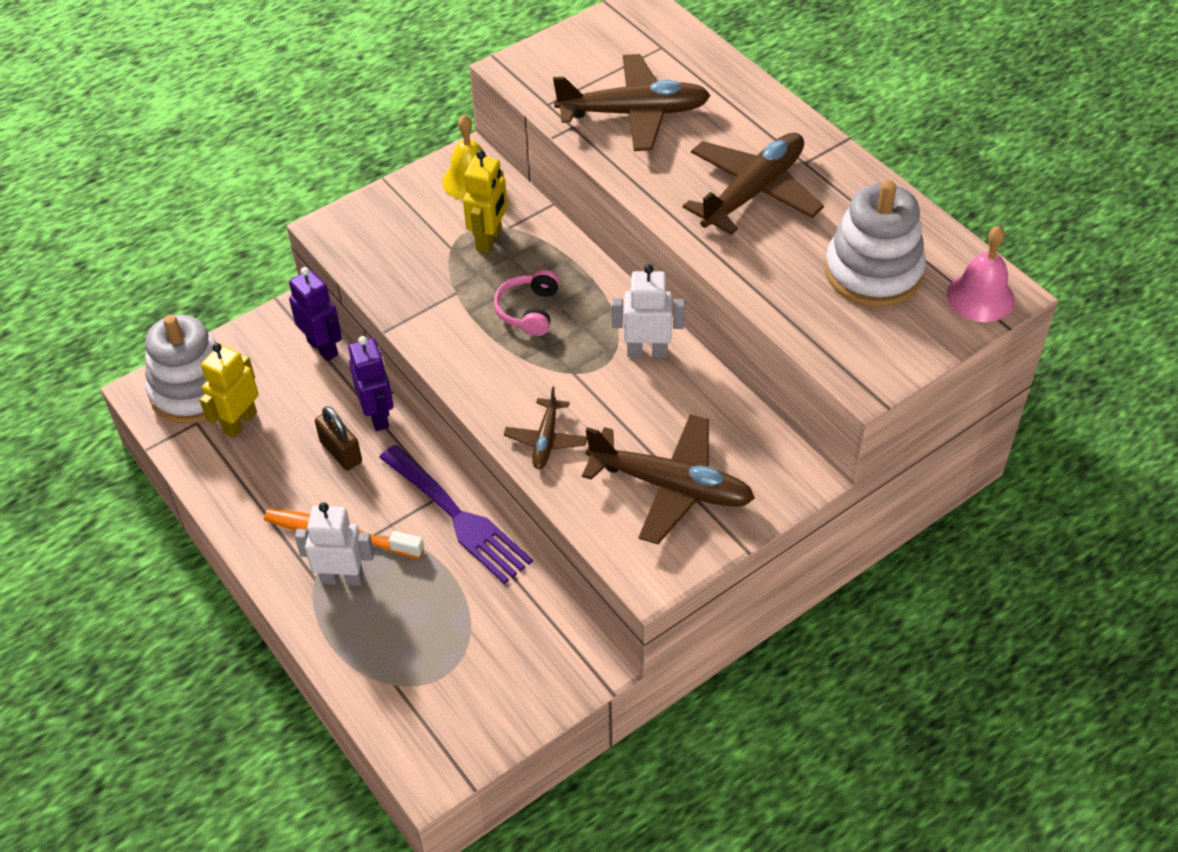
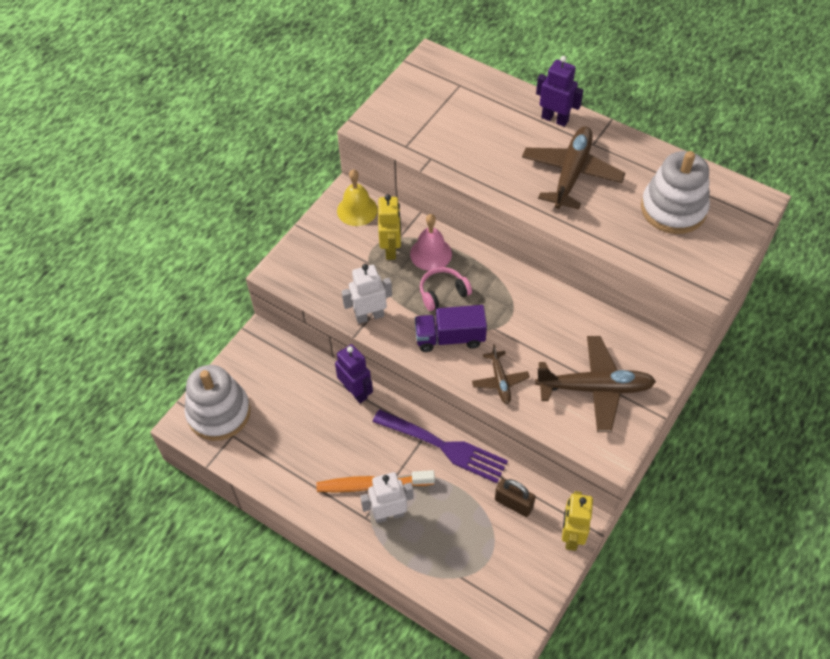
camera: 20 degrees left, 5 degrees up
yellow robot [200,343,259,438] -> yellow robot moved to [562,491,593,551]
purple robot [289,267,342,361] -> purple robot moved to [536,56,584,127]
brown padlock [315,406,362,471] -> brown padlock moved to [495,479,536,517]
pink headphones [494,270,559,336] -> pink headphones turned 75 degrees clockwise [420,267,472,311]
brown plane [553,54,711,151] -> none
white robot [612,264,685,358] -> white robot moved to [342,264,392,324]
pink bell [947,226,1015,322] -> pink bell moved to [410,214,452,271]
none -> purple truck [415,305,487,352]

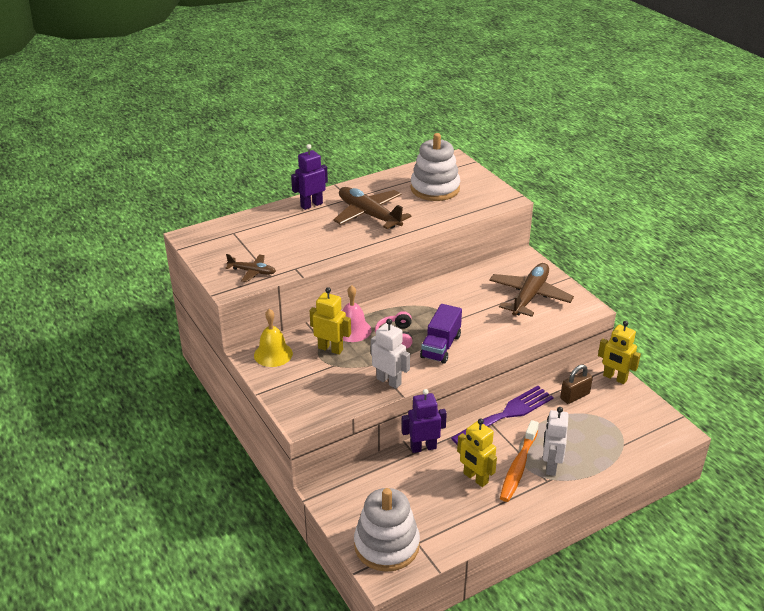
camera: 65 degrees left, 20 degrees down
white robot [342,264,392,324] -> white robot turned 120 degrees clockwise [371,319,410,389]
brown plane [472,344,530,404] -> brown plane moved to [225,254,276,282]
none -> yellow robot [457,418,497,487]

